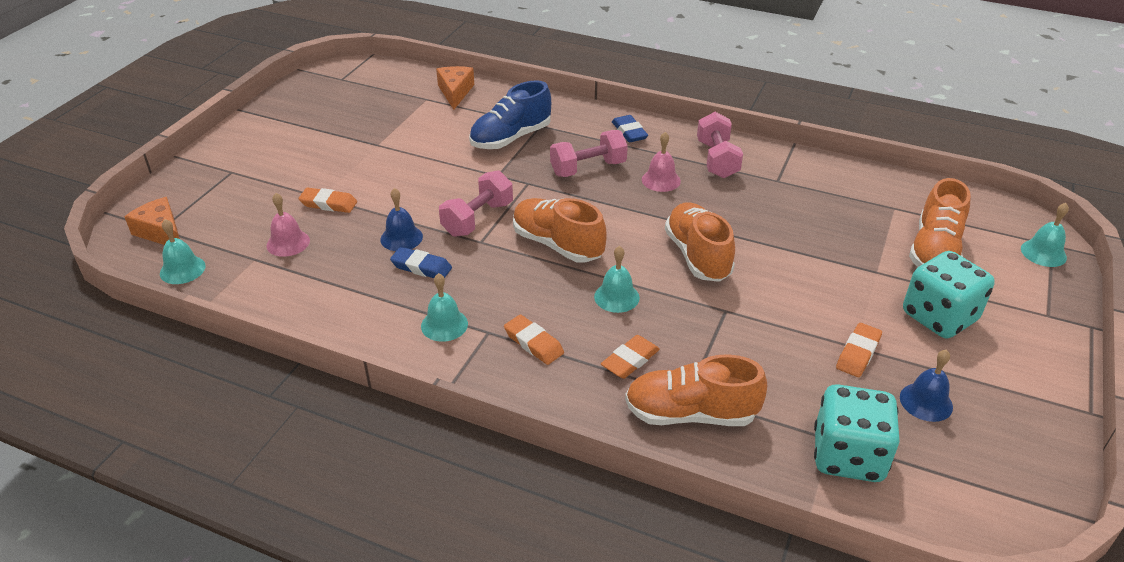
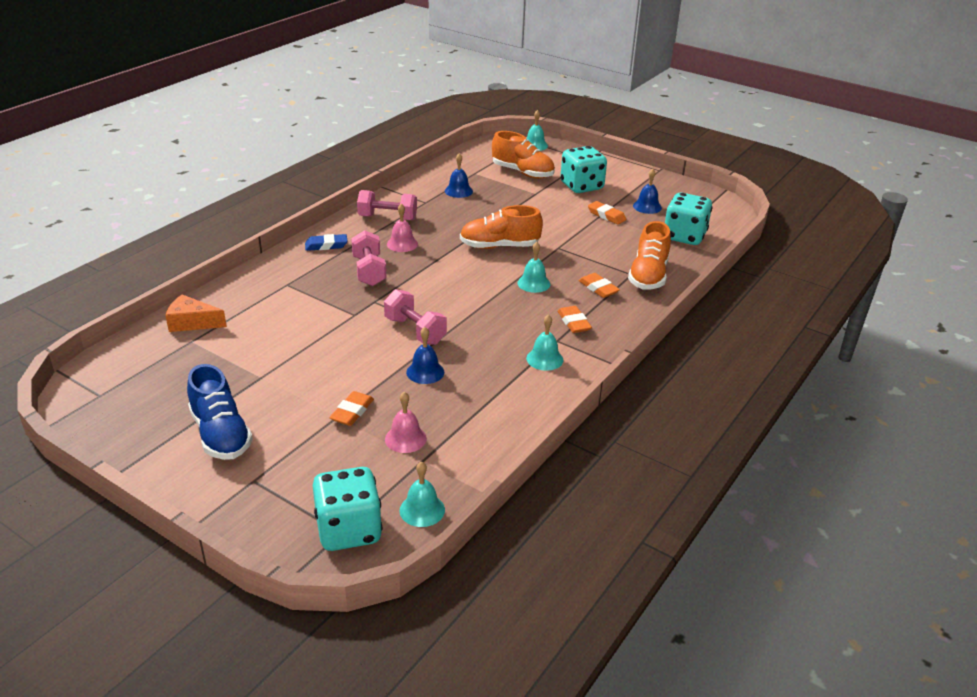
camera: 80 degrees left, 5 degrees down
orange cheese [124,197,180,245] -> turquoise dice [313,467,383,551]
blue eraser [390,247,452,278] -> none
blue shoe [469,80,551,149] -> blue shoe moved to [187,364,253,460]
orange eraser [504,315,564,365] -> orange eraser turned 75 degrees counterclockwise [558,306,592,333]
orange shoe [513,198,606,263] -> none
none -> blue bell [445,153,473,198]

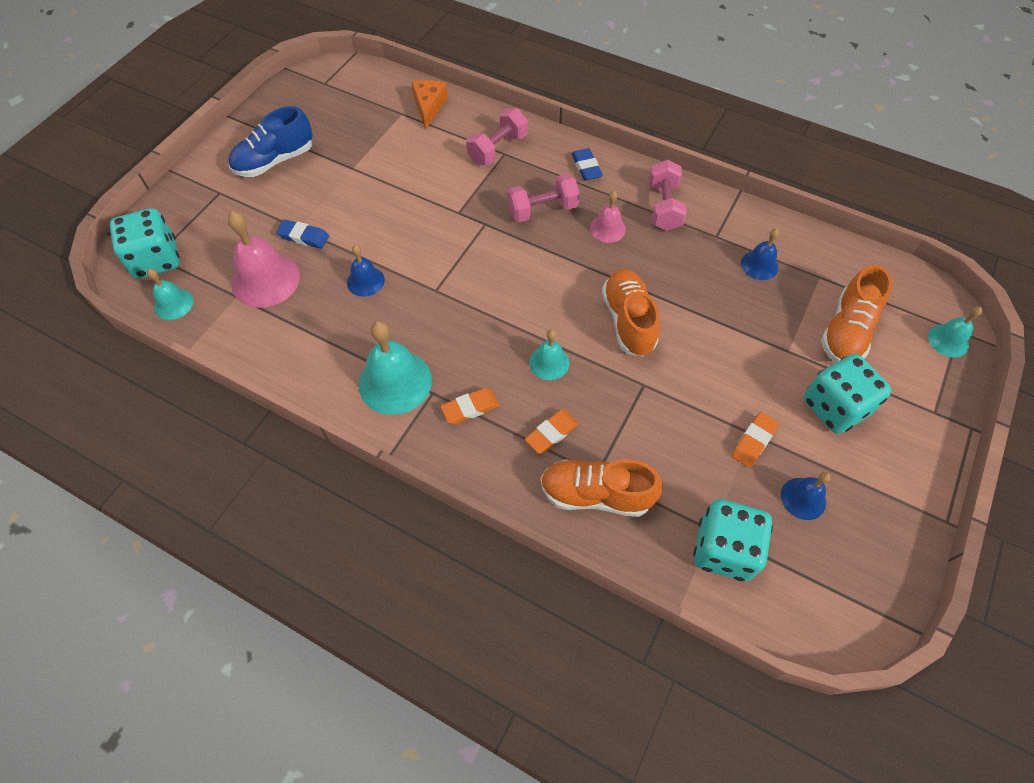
camera: 85 degrees right, 25 degrees up
orange eraser [329,391,374,426] -> blue eraser [276,219,329,249]
pink dumbbell [384,289,447,345] -> pink dumbbell moved to [466,108,528,165]
pink bell [385,392,427,453] -> pink bell [228,211,300,308], size x1.79
turquoise bell [526,314,563,371] -> turquoise bell [359,321,432,415], size x1.79

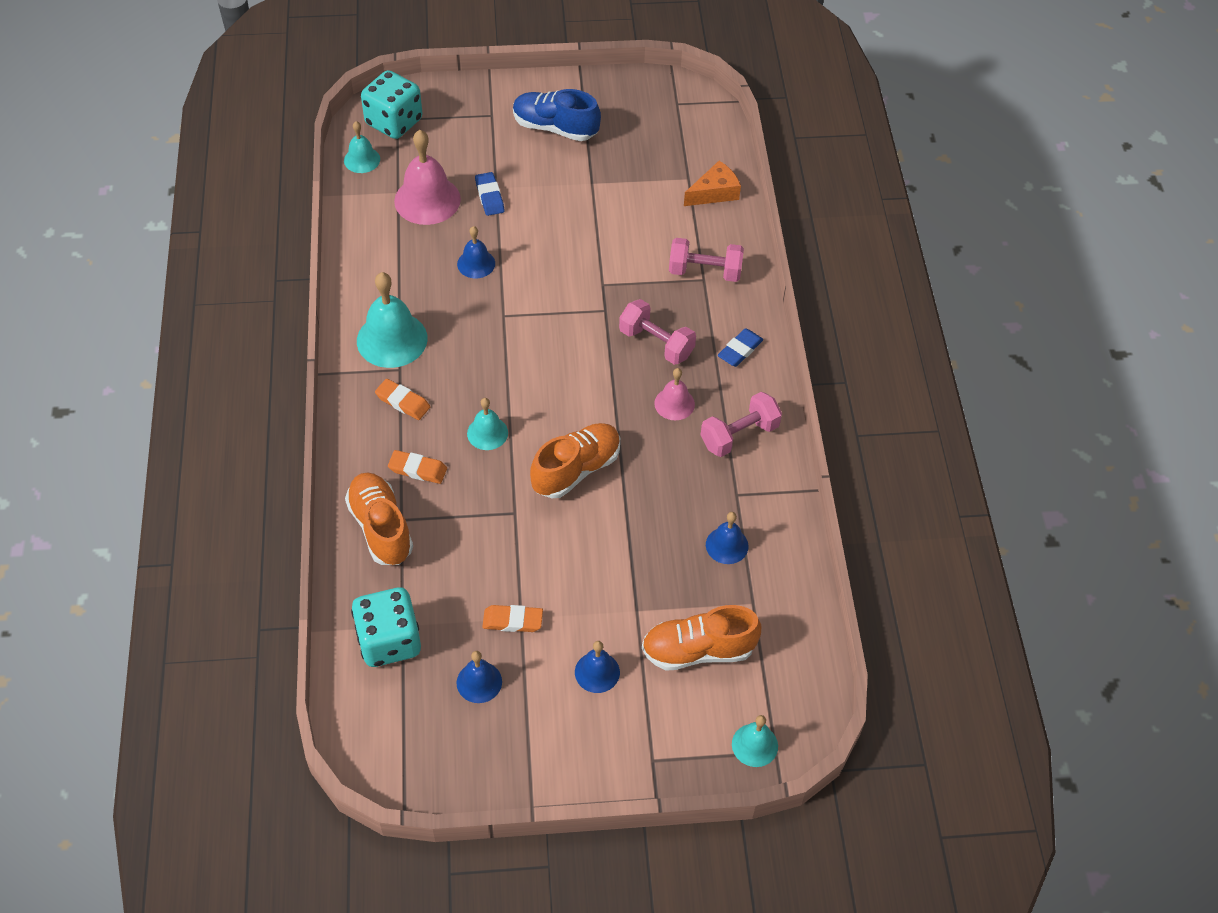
camera: 55 degrees right, 5 degrees down
turquoise dice [804,354,891,434] -> blue bell [575,641,620,693]

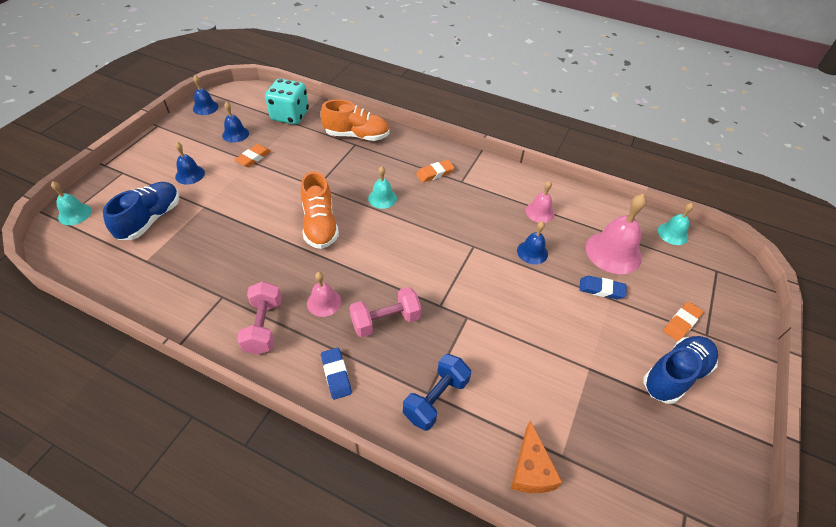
camera: 120 degrees right, 5 degrees down
turquoise bell [357,272,427,368] -> none
turquoise dice [361,70,422,139] -> none
orange eraser [388,450,447,484] -> orange eraser moved to [663,302,703,341]
orange shoe [642,605,762,671] -> blue shoe [103,182,180,240]
pink dumbbell [669,238,744,282] -> blue dumbbell [403,354,471,431]
blue bell [706,512,749,564] -> blue bell moved to [193,75,219,115]
none -> pink bell [526,181,555,223]

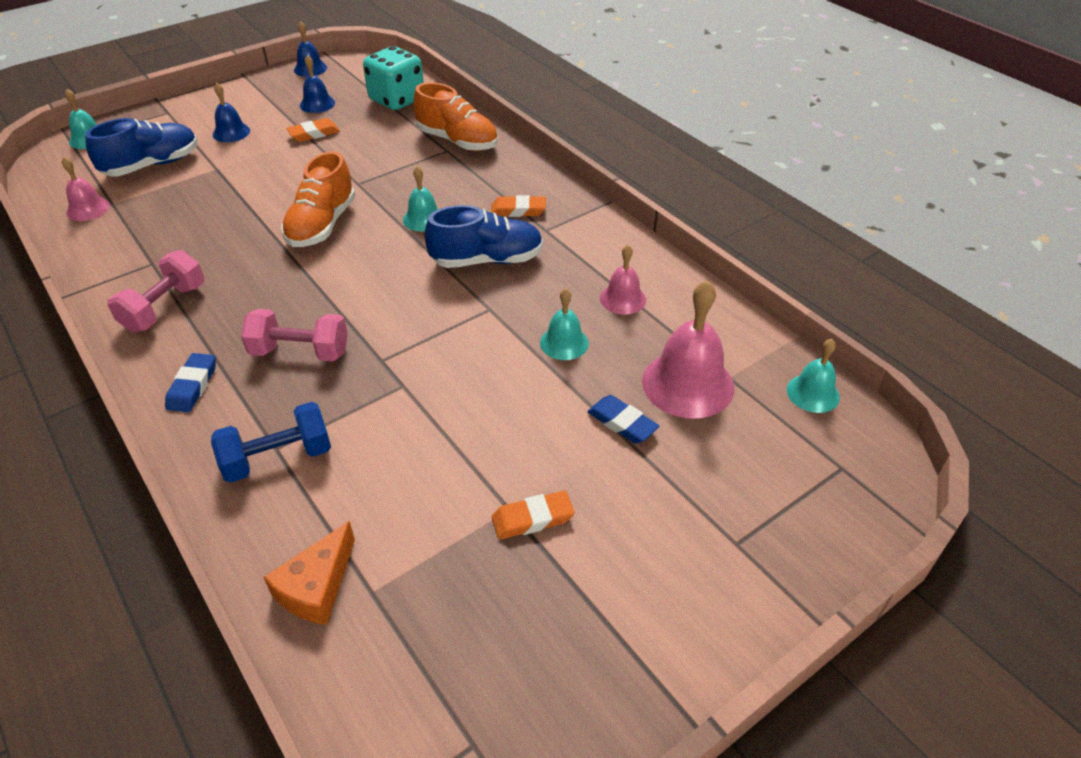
camera: 30 degrees right, 5 degrees down
pink bell [307,272,341,317] -> pink bell moved to [62,157,110,221]
blue bell [517,221,548,265] -> turquoise bell [540,288,589,360]
blue shoe [643,336,718,404] -> blue shoe moved to [424,205,543,268]
orange eraser [663,302,703,341] -> orange eraser moved to [492,491,575,540]

